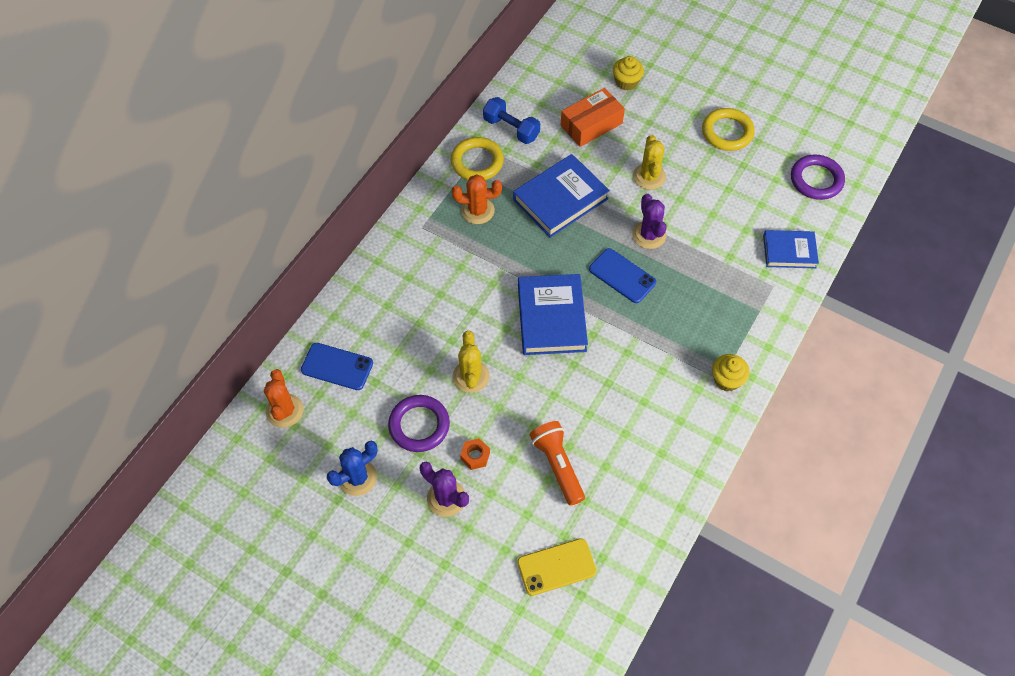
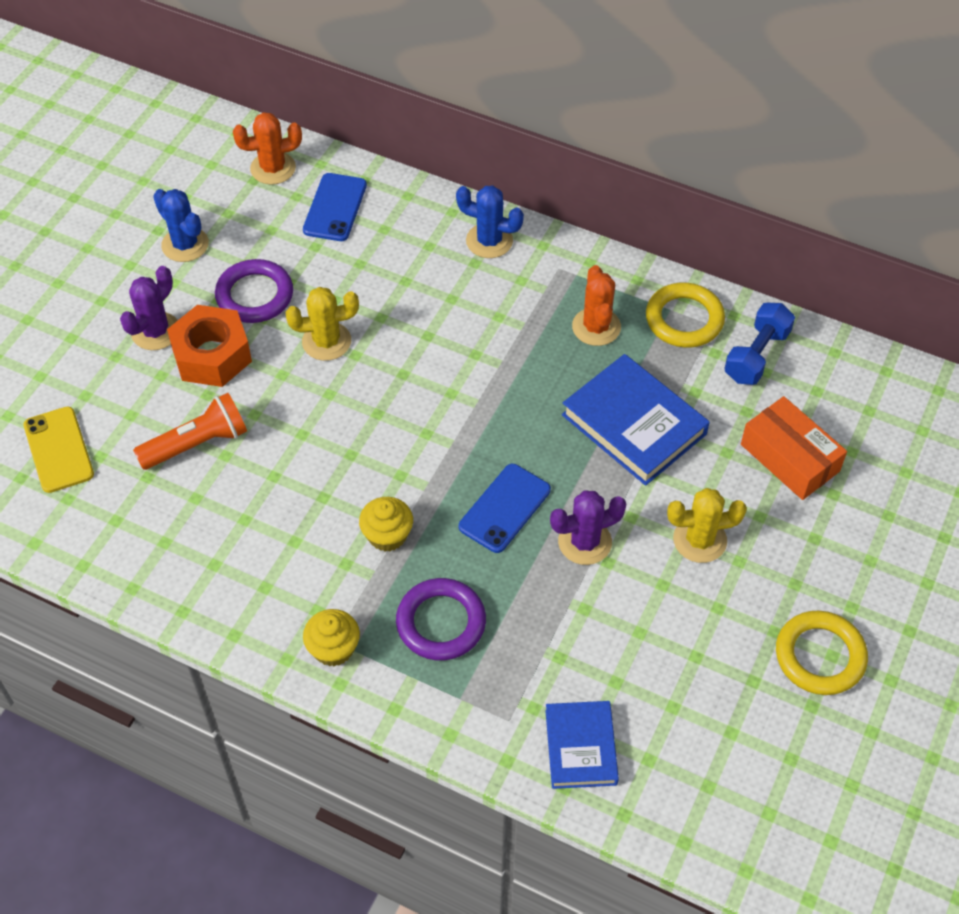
camera: 85 degrees right, 5 degrees down
orange nut [460,438,490,470] -> orange nut [167,305,252,387], size x2.12
blue book [518,274,588,355] -> none
yellow cupcake [613,56,644,90] -> yellow cupcake moved to [359,497,413,551]
purple ring [791,154,845,200] -> purple ring moved to [396,578,486,660]
none -> blue cactus [456,186,524,258]

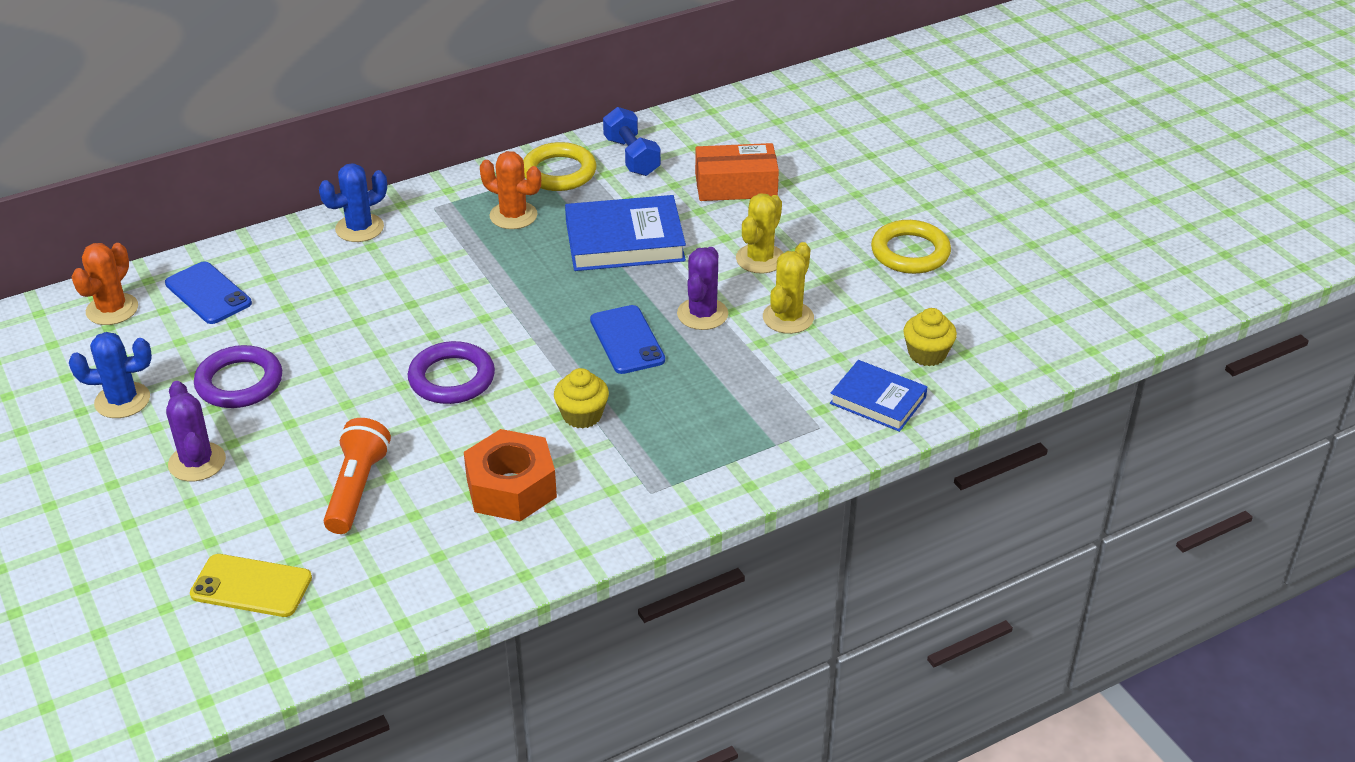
camera: 55 degrees left, 15 degrees down
orange nut [167,305,252,387] -> orange nut moved to [464,429,557,521]
yellow cactus [286,287,359,361] -> yellow cactus moved to [763,242,814,334]
yellow cupcake [303,609,360,667] -> yellow cupcake moved to [903,308,957,366]
purple ring [396,578,486,660] -> purple ring moved to [408,341,495,404]

